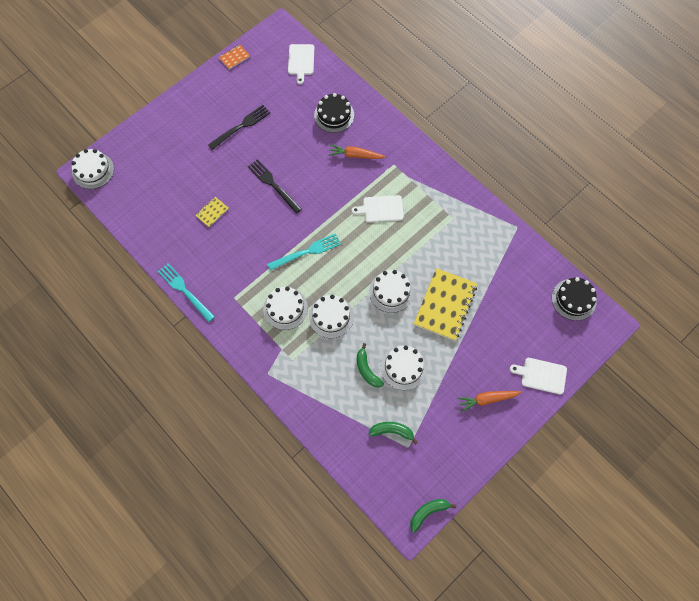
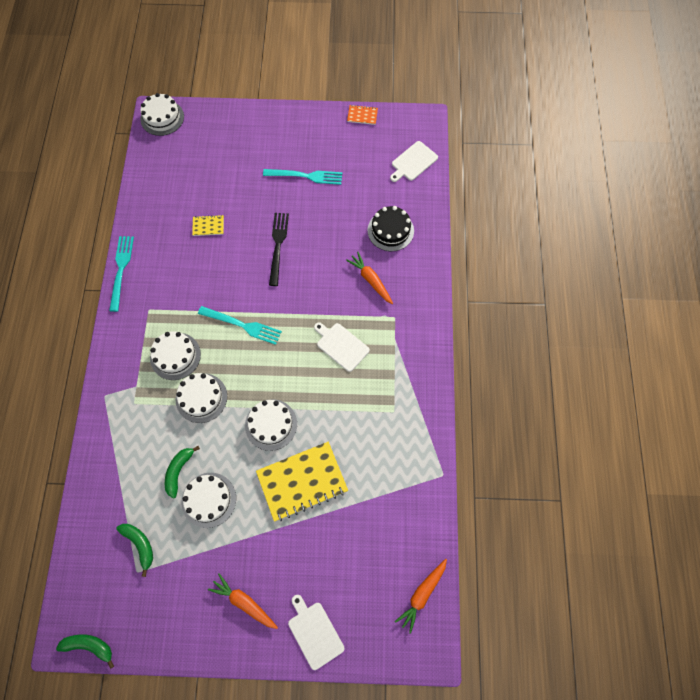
camera: 45 degrees right, 0 degrees up
black fork [208,105,271,150] -> turquoise fork [263,169,342,185]
black cake [552,277,597,321] -> orange carrot [395,559,447,634]

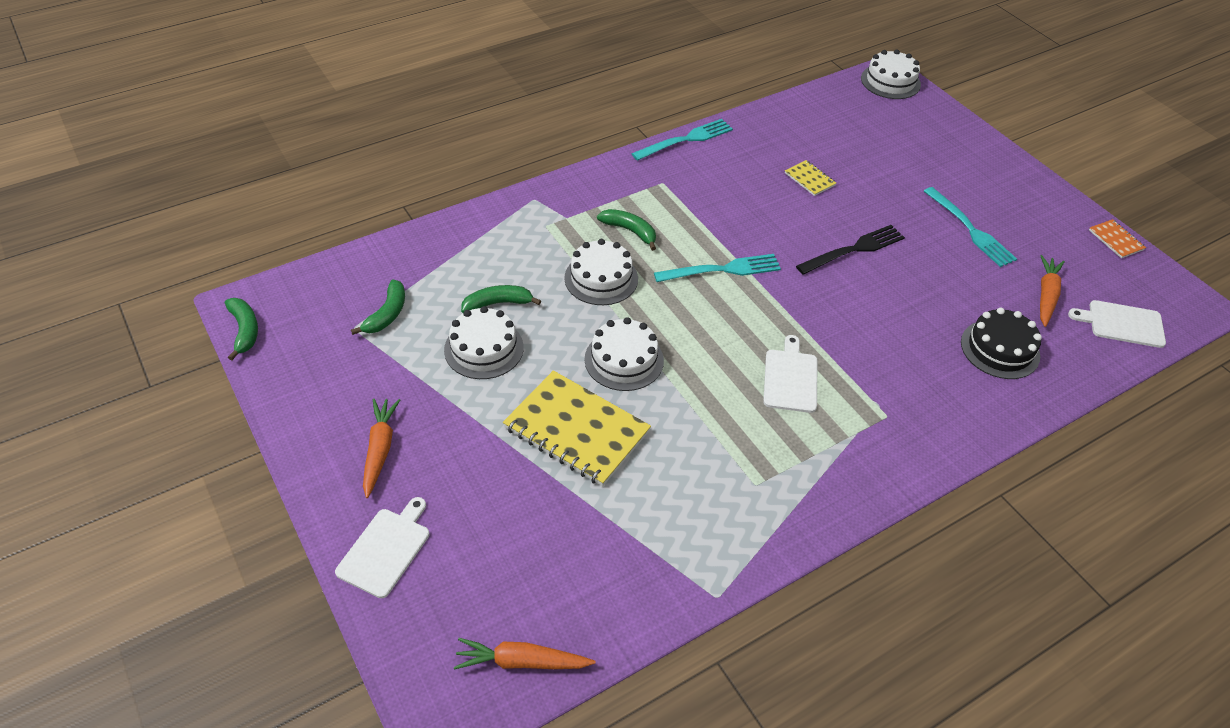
camera: 55 degrees right, 20 degrees down
white cake [150,331,201,380] -> green banana [597,209,656,251]
turquoise fork [198,306,282,345] -> turquoise fork turned 90 degrees counterclockwise [654,254,781,282]
orange carrot [346,252,393,304] -> orange carrot moved to [1040,255,1065,327]

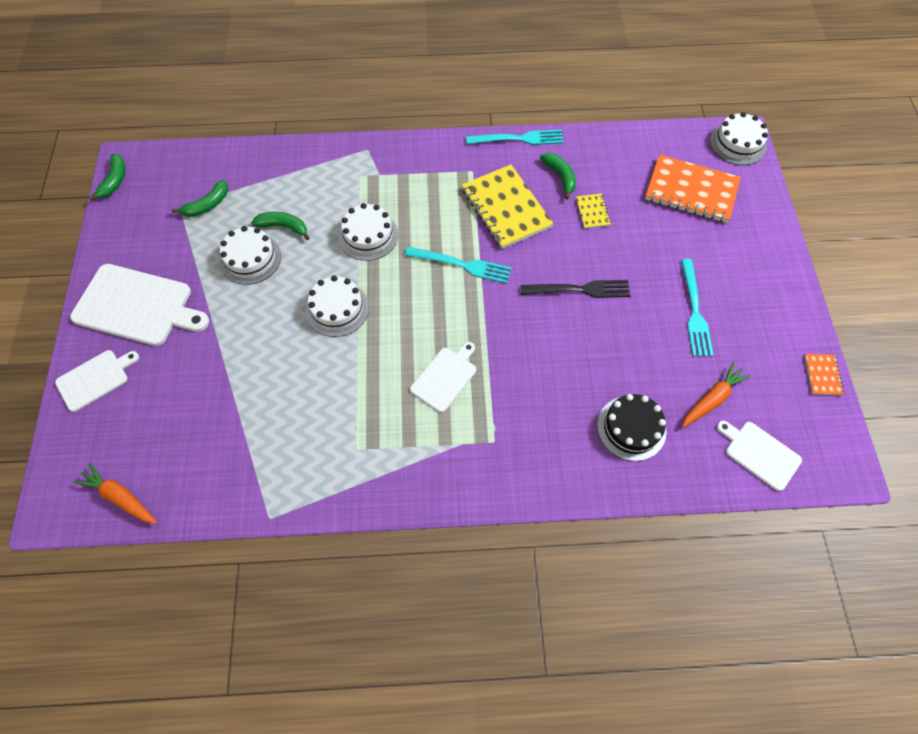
camera: 30 degrees right, 15 degrees up
orange carrot [363,399,400,498] -> white cutting board [70,264,209,346]
yellow notebook [503,370,651,487] -> yellow notebook moved to [462,165,553,249]
green banana [597,209,656,251] -> green banana moved to [540,153,576,199]
none -> orange notebook [645,154,741,223]

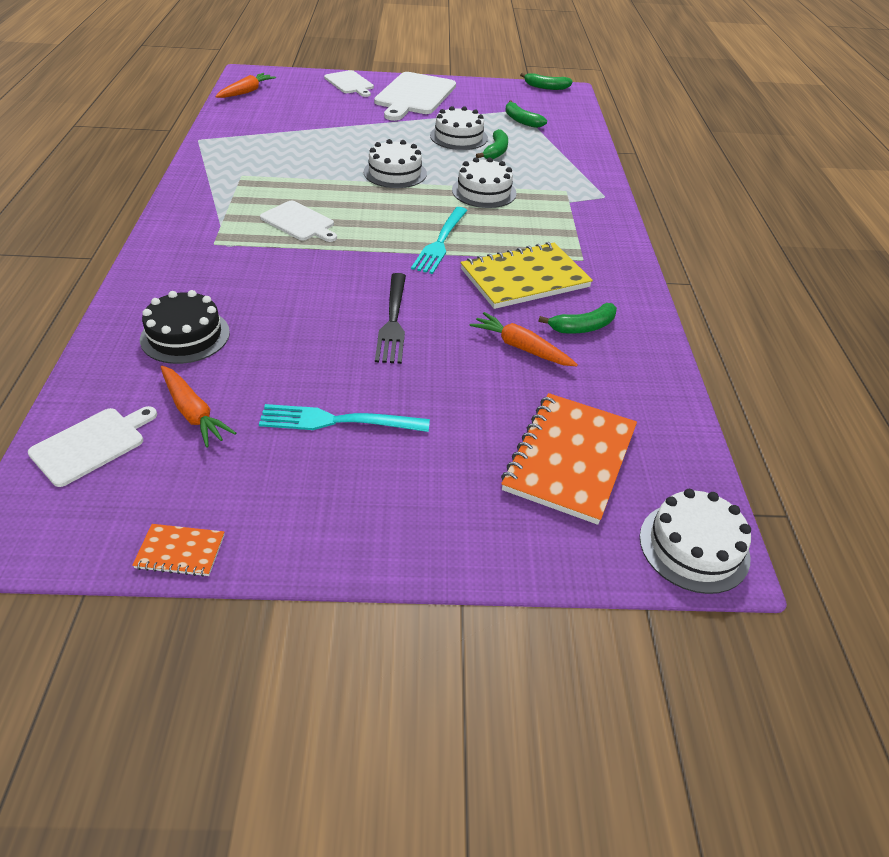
camera: 90 degrees right, 20 degrees down
turquoise fork [466,130,563,145] -> none
yellow notebook [576,193,611,229] -> orange carrot [470,312,578,366]

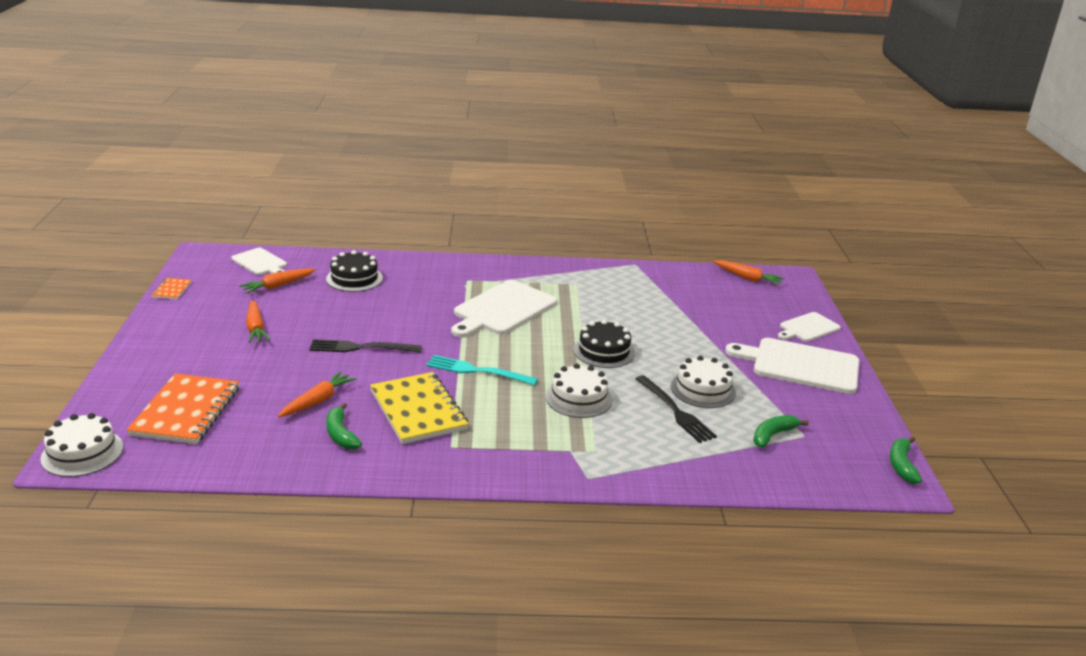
camera: 90 degrees right, 15 degrees down
turquoise fork [259,404,430,432] -> orange carrot [246,300,270,343]
white cutting board [260,201,337,242] -> white cutting board [451,280,557,338], size x1.75
white cake [363,139,427,188] -> black cake [573,320,635,368]
green banana [476,129,508,159] -> black fork [636,375,717,443]
orange notebook [501,393,637,525] -> orange notebook turned 75 degrees clockwise [127,373,239,444]

